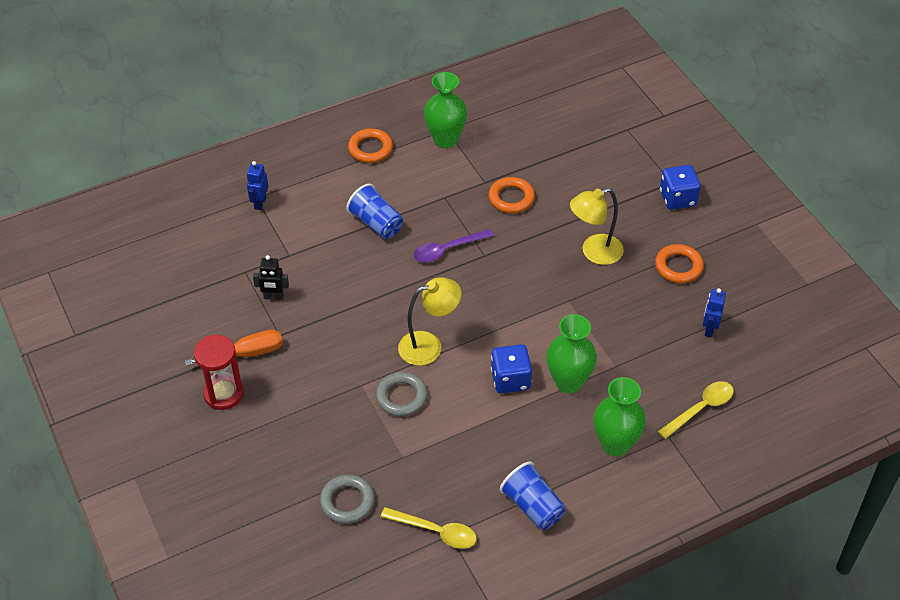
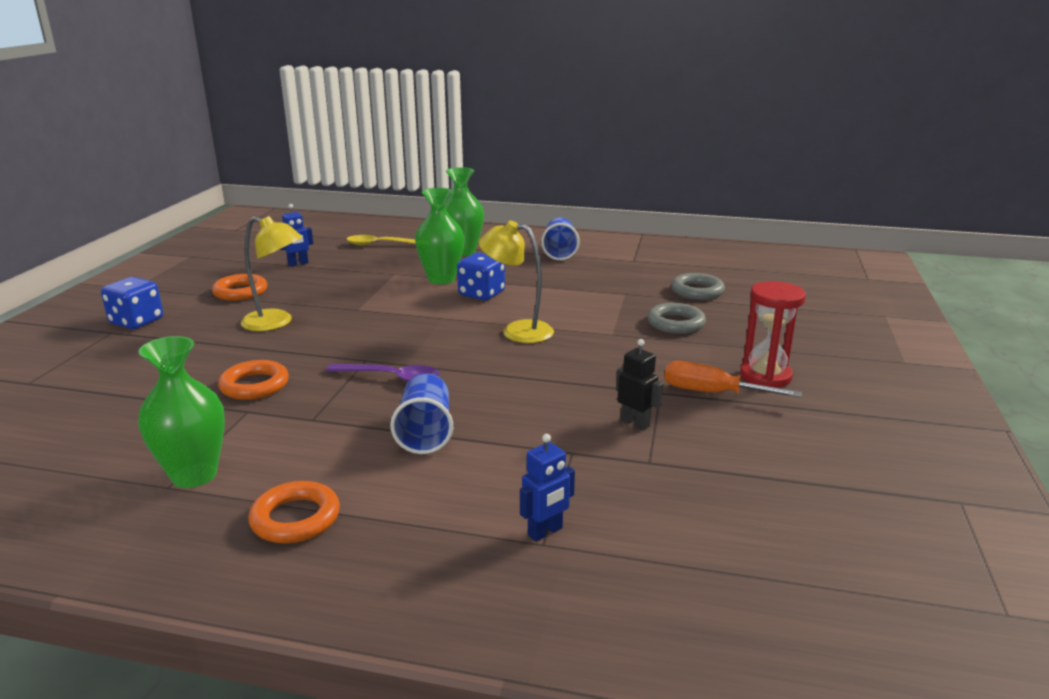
camera: 140 degrees left, 25 degrees down
grey ring [376,372,428,417] -> grey ring moved to [647,303,706,334]
yellow spoon [381,507,477,549] -> none

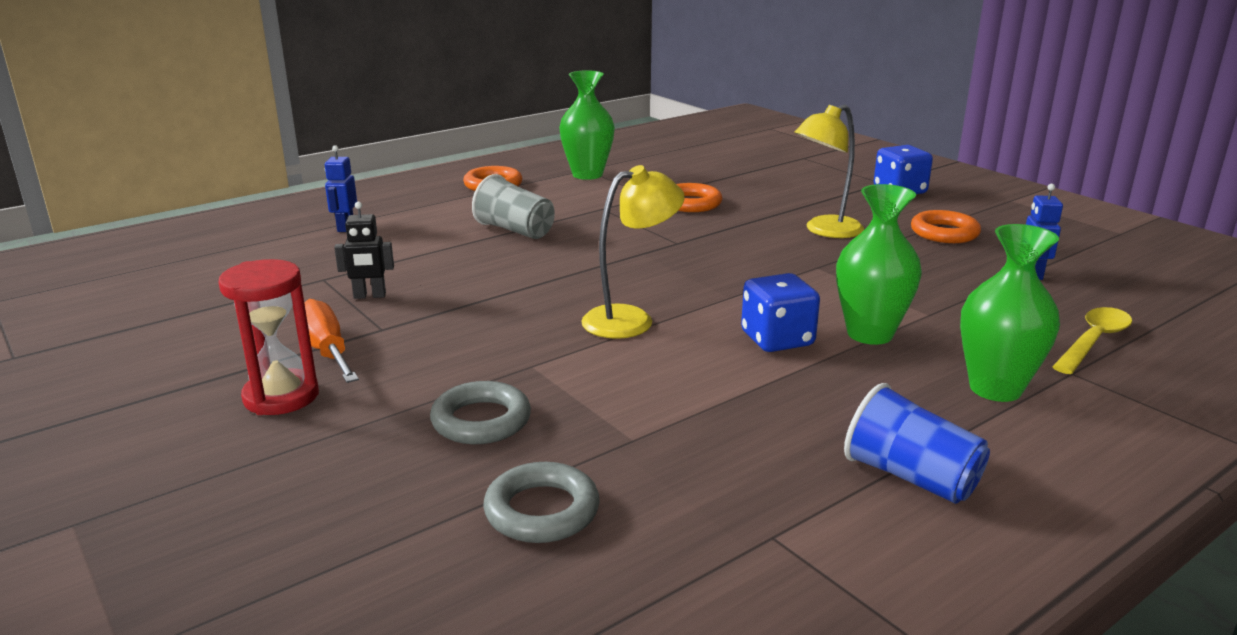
camera: 130 degrees right, 0 degrees up
purple spoon [326,364,441,382] -> none
blue cup [390,373,453,454] -> grey cup [472,174,555,239]
orange screwdriver [664,361,802,397] -> orange screwdriver turned 90 degrees counterclockwise [304,299,359,383]

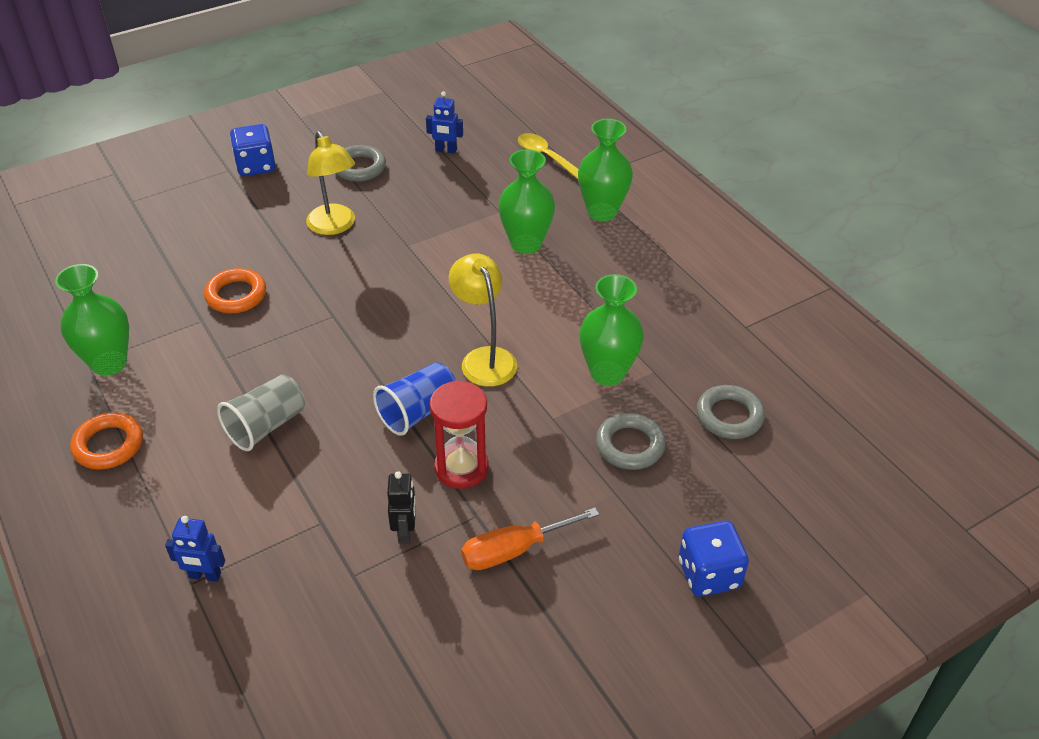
camera: 85 degrees left, 20 degrees up
red hourglass [218,259,319,415] -> red hourglass moved to [429,380,488,489]
blue dice [741,273,820,352] -> blue dice moved to [678,521,749,597]
blue cup [844,383,990,504] -> blue cup moved to [373,362,456,436]
orange ring [911,210,981,243] -> grey ring [336,145,386,182]
none -> green vase [579,274,644,386]

